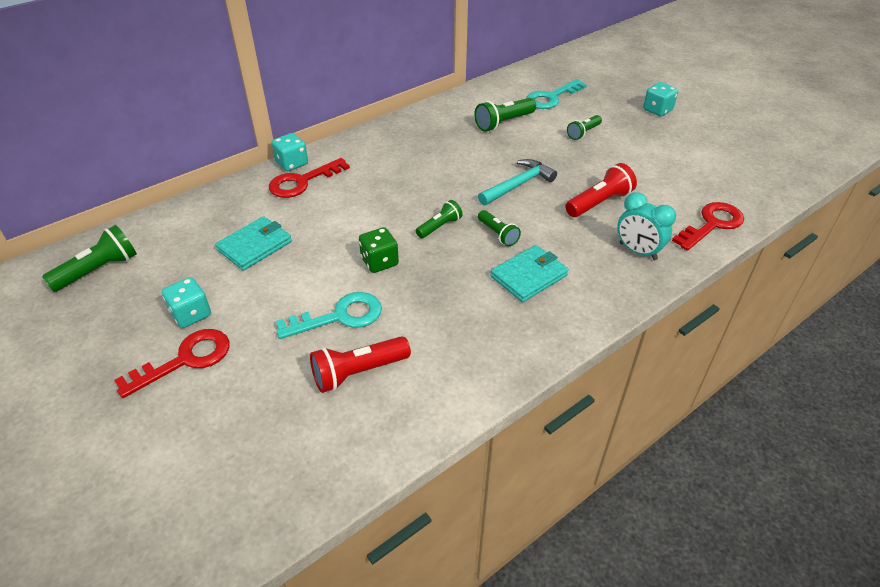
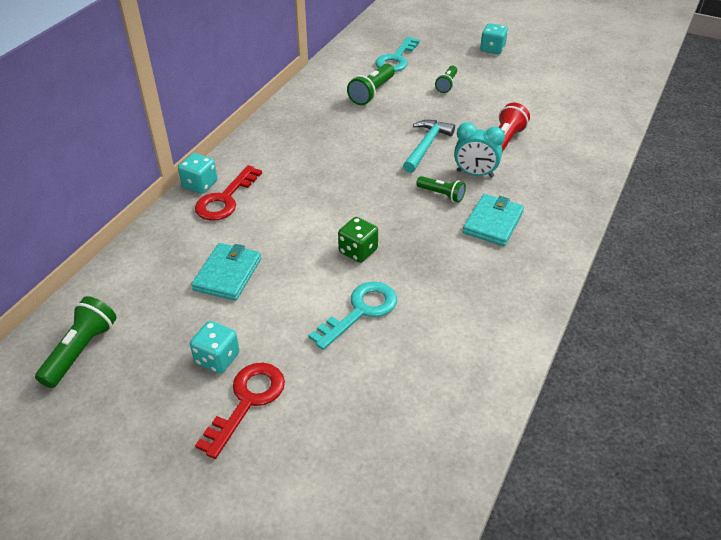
camera: 25 degrees left, 0 degrees up
red flashlight [310,336,411,393] -> none
green flashlight [416,200,463,238] -> none
turquoise clock [617,192,676,260] -> turquoise clock moved to [454,122,505,178]
red key [672,202,744,251] -> none

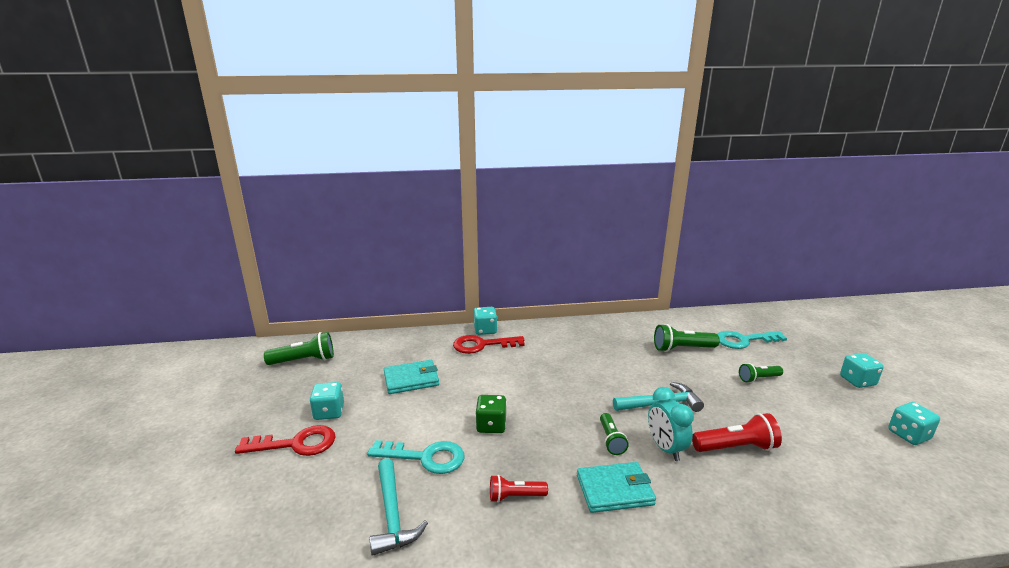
camera: 55 degrees right, 20 degrees down
none -> turquoise hammer [370,458,428,556]
none -> red flashlight [490,475,548,503]
none -> turquoise dice [888,402,940,445]

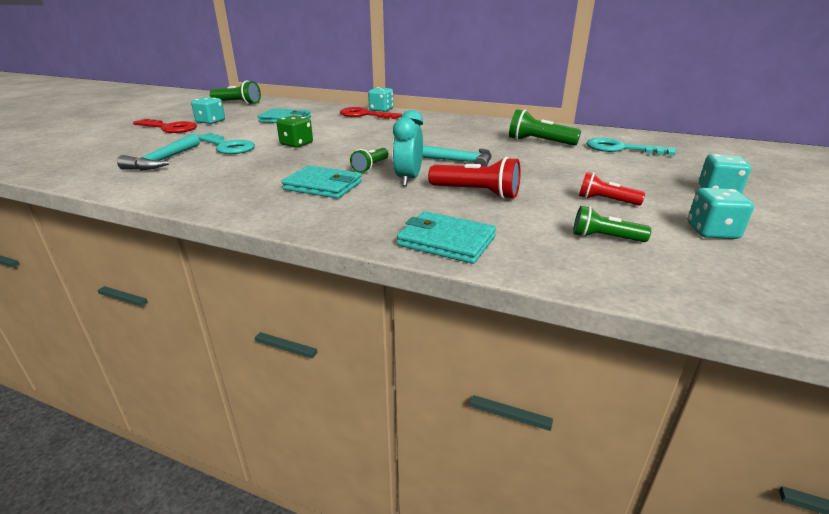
camera: 30 degrees right, 5 degrees up
red flashlight [490,475,548,503] -> red flashlight moved to [579,172,645,206]
green flashlight [739,363,783,383] -> green flashlight moved to [573,206,651,242]
none -> turquoise wallet [397,211,496,264]

